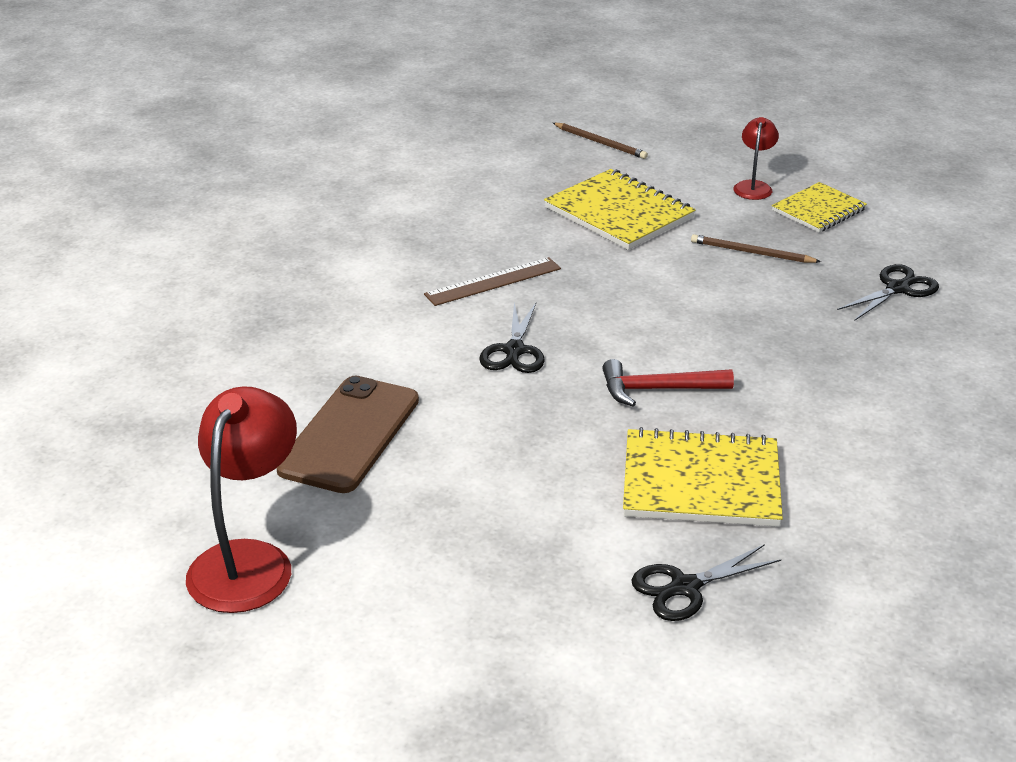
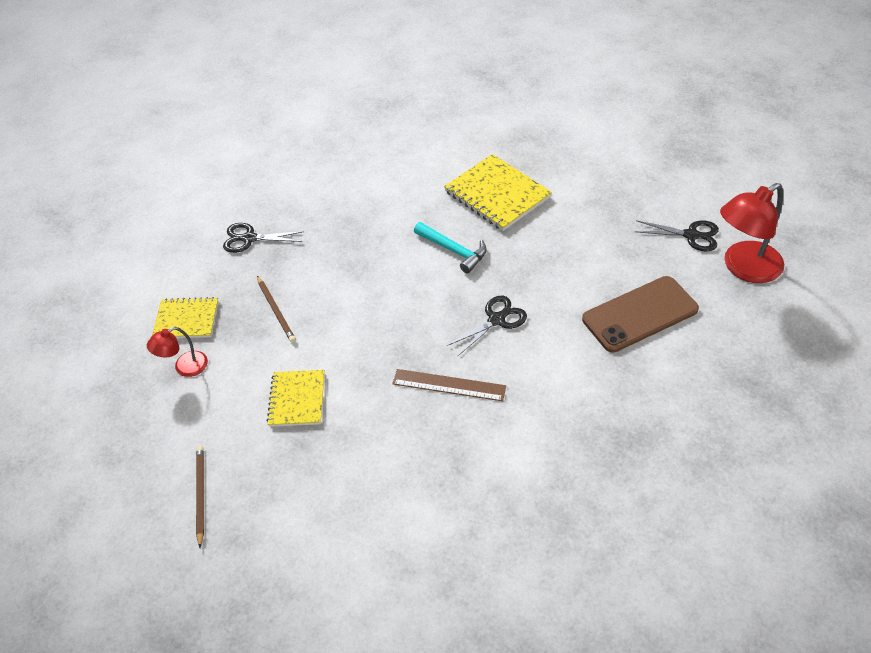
camera: 135 degrees left, 15 degrees up
yellow notebook [544,169,696,250] -> yellow notebook [267,370,325,427], size x0.64
red hammer [602,359,734,406] -> turquoise hammer [414,222,487,274]
black scissors [631,544,781,621] -> black scissors moved to [634,220,719,252]

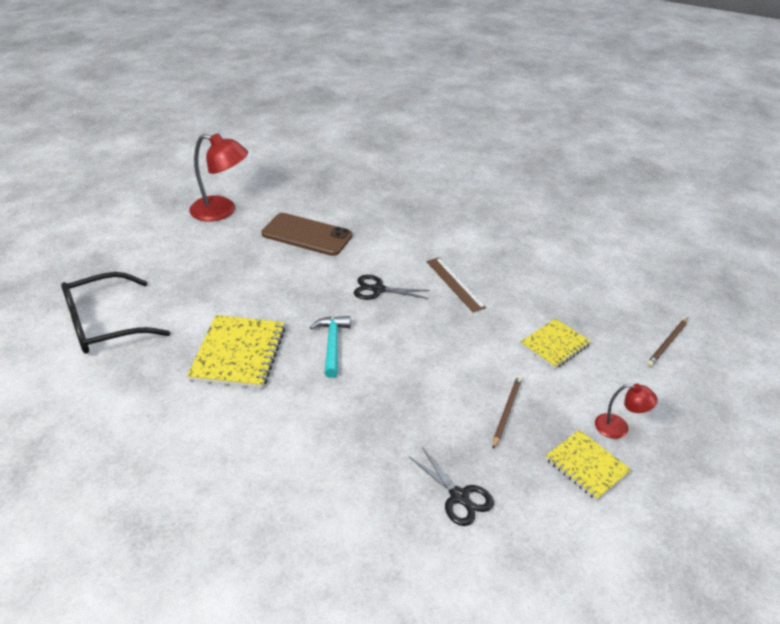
camera: 135 degrees left, 10 degrees down
black scissors [634,220,719,252] -> none
none -> black glasses [61,272,171,354]

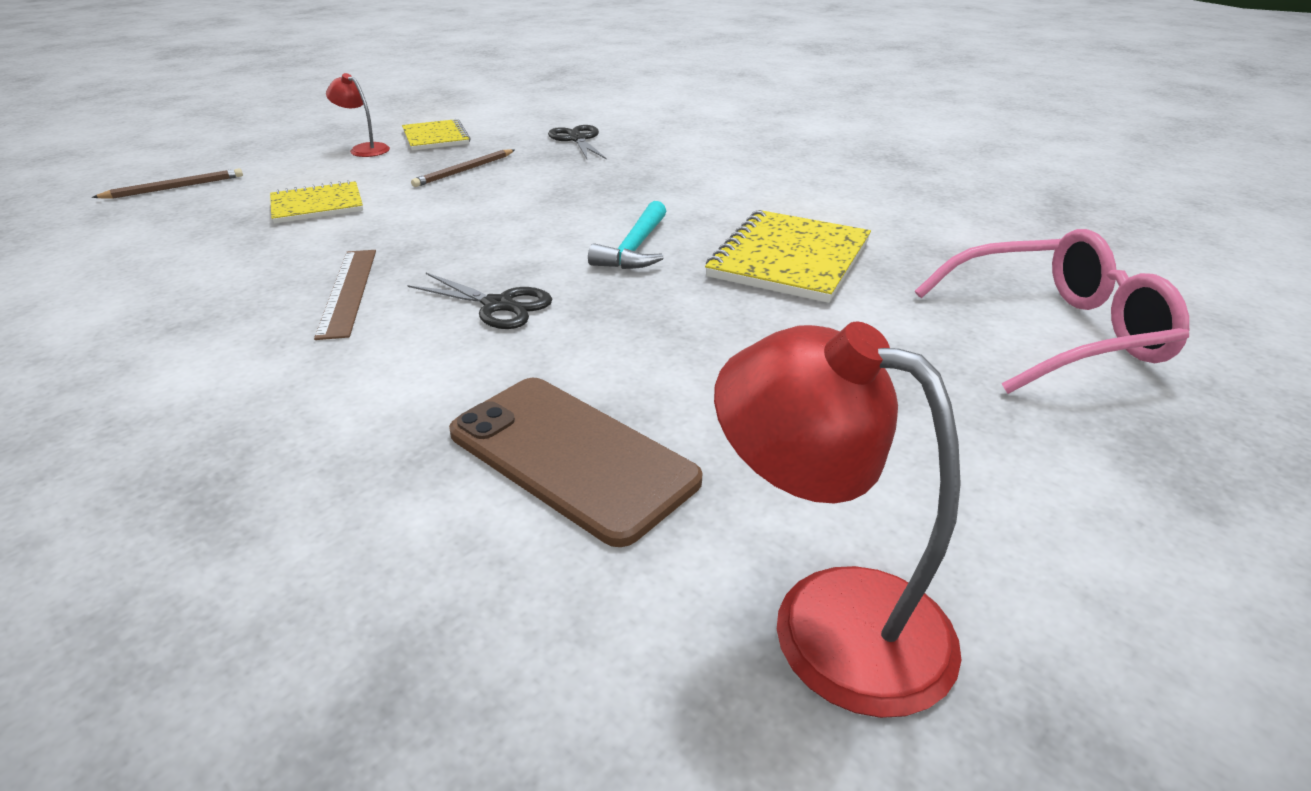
camera: 160 degrees left, 5 degrees down
black glasses [61,272,171,354] -> pink glasses [915,229,1189,394]

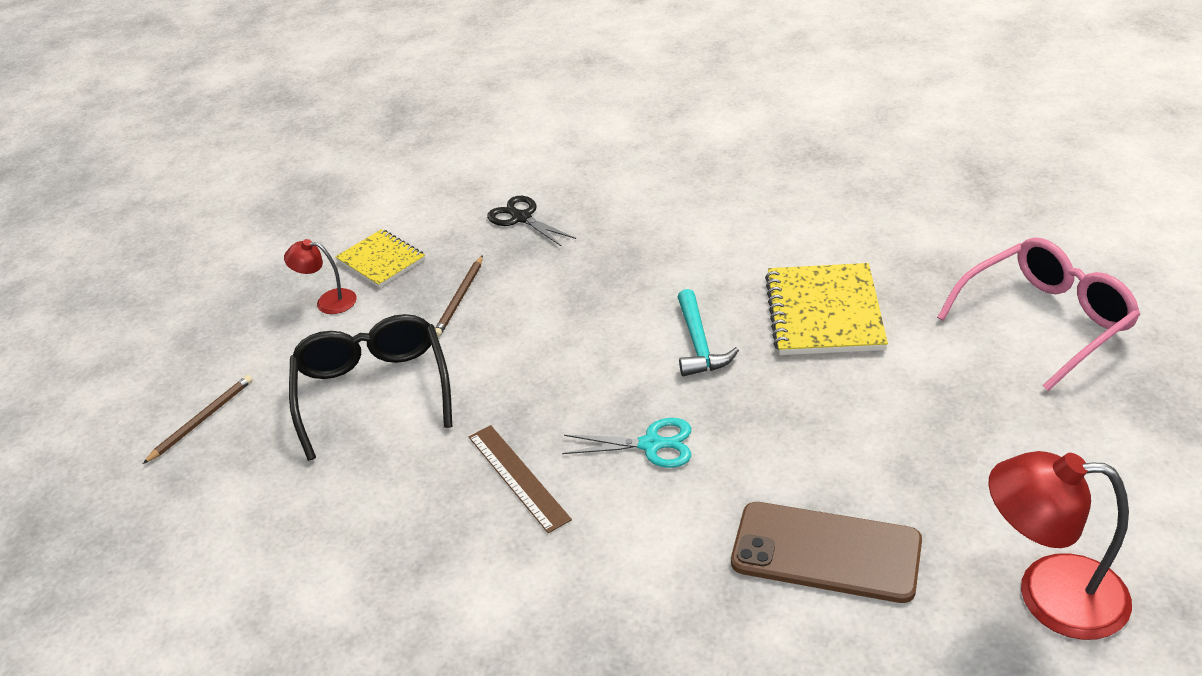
camera: 20 degrees left, 5 degrees up
yellow notebook [270,180,363,224] -> black glasses [289,314,452,461]
black scissors [407,273,552,329] -> turquoise scissors [562,418,691,468]

